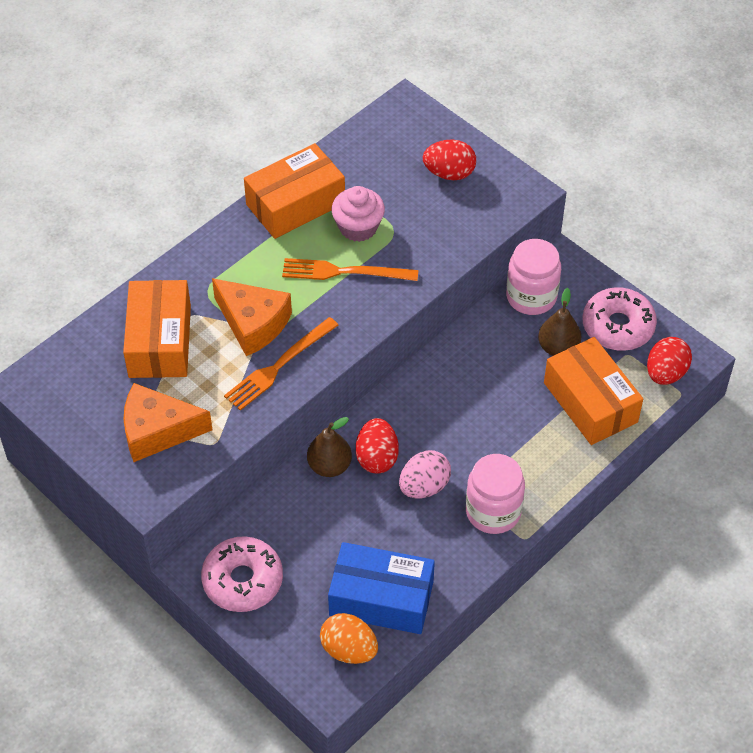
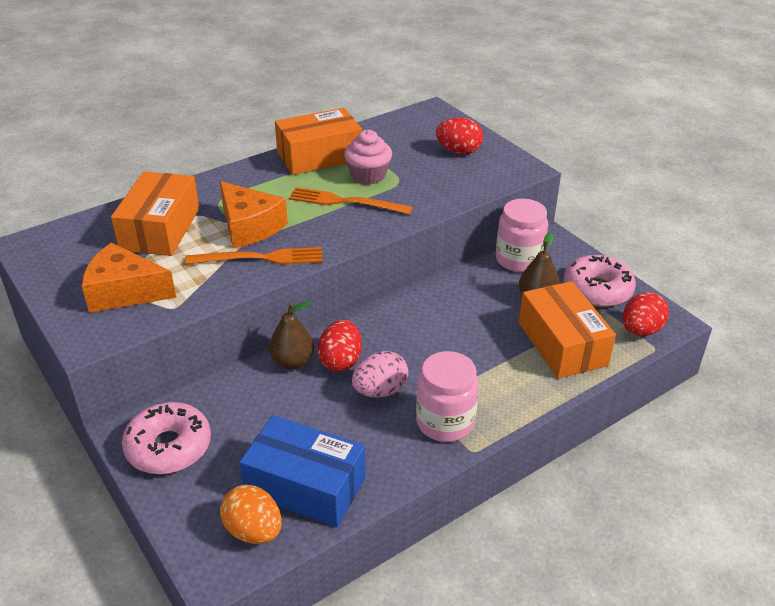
camera: 10 degrees right, 15 degrees down
orange fork [224,317,339,411] -> orange fork turned 150 degrees counterclockwise [185,247,323,265]

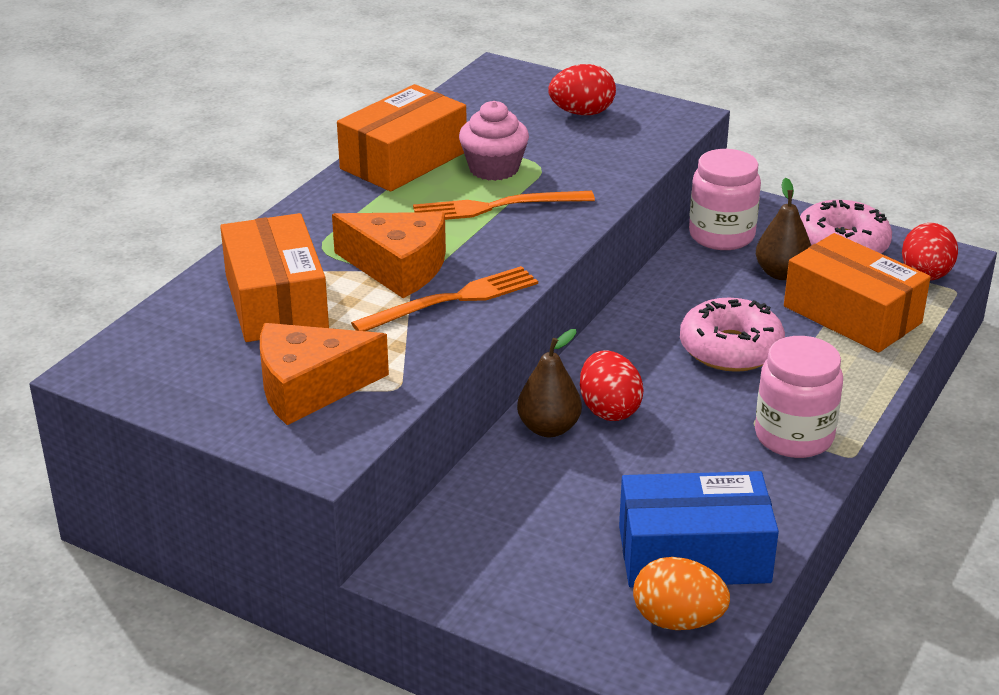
camera: 25 degrees left, 5 degrees down
pink donut [122,402,211,474] -> pink donut moved to [680,298,785,372]
pink egg [352,351,408,398] -> none

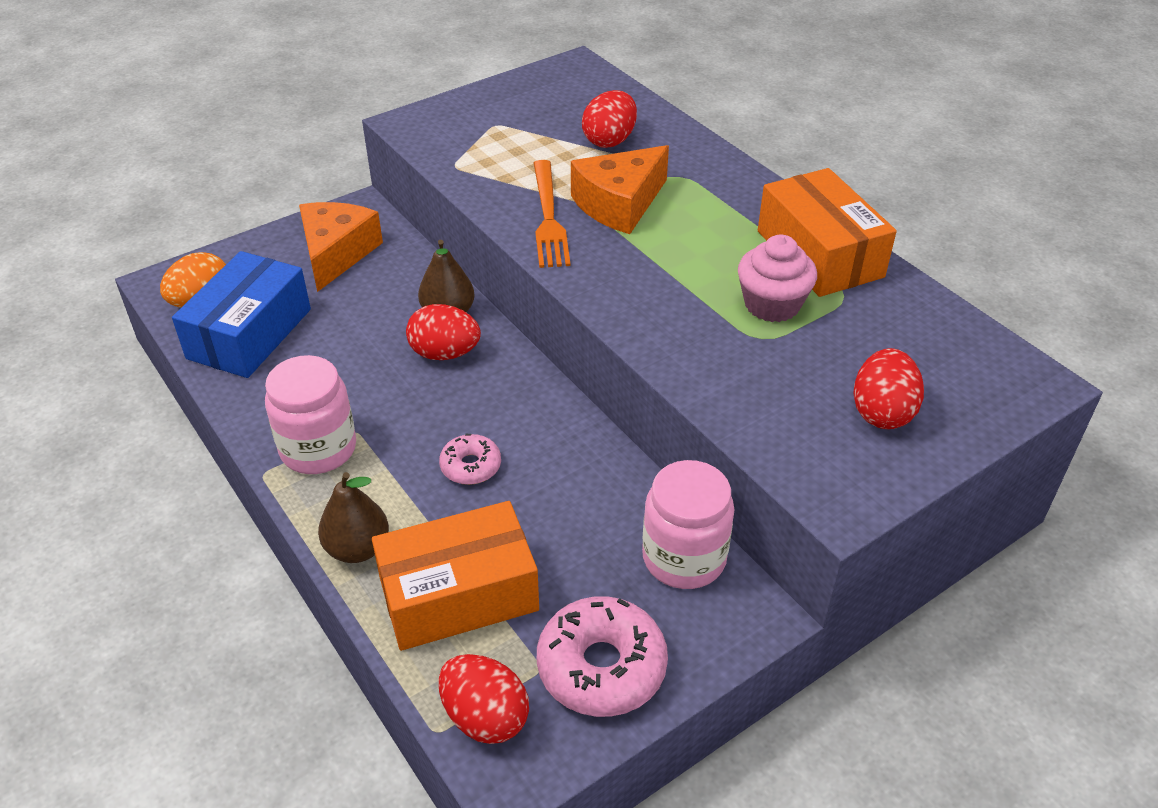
camera: 115 degrees right, 10 degrees up
orange box [220,213,329,342] -> red egg [582,90,637,148]
orange cheese [260,323,389,425] -> orange cheese moved to [299,202,383,292]
orange fork [413,191,595,220] -> none
pink donut [680,298,785,372] -> pink donut [439,434,501,485], size x0.56
brown pear [756,178,811,280] -> brown pear moved to [318,472,389,563]

